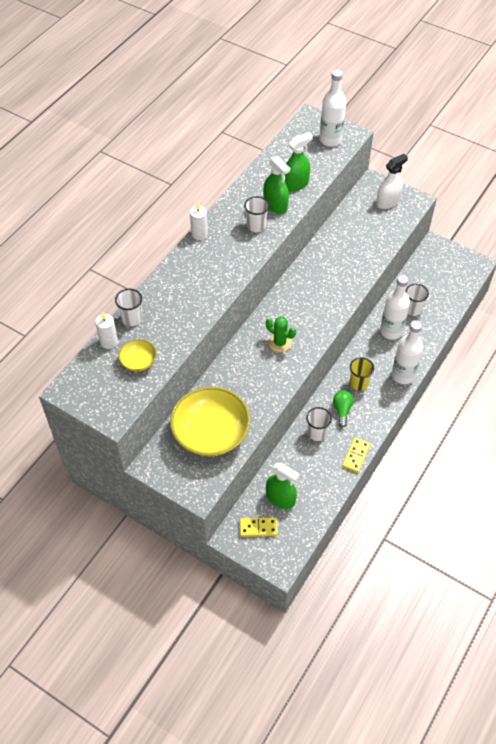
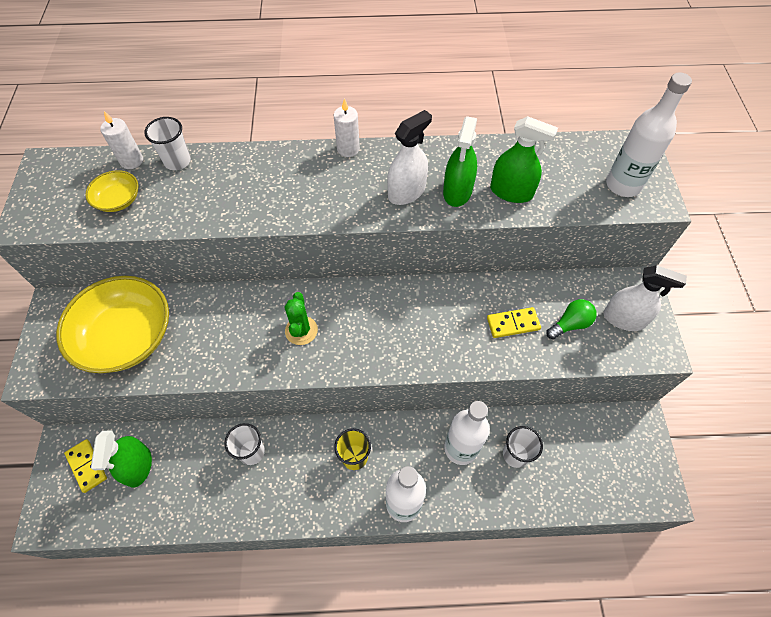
camera: 55 degrees right, 5 degrees up
white cup [244,196,269,232] -> white spray bottle [387,110,432,205]
green light bulb [333,390,354,428] -> green light bulb moved to [546,299,597,339]
yellow domino [342,437,371,473] -> yellow domino moved to [487,307,541,338]

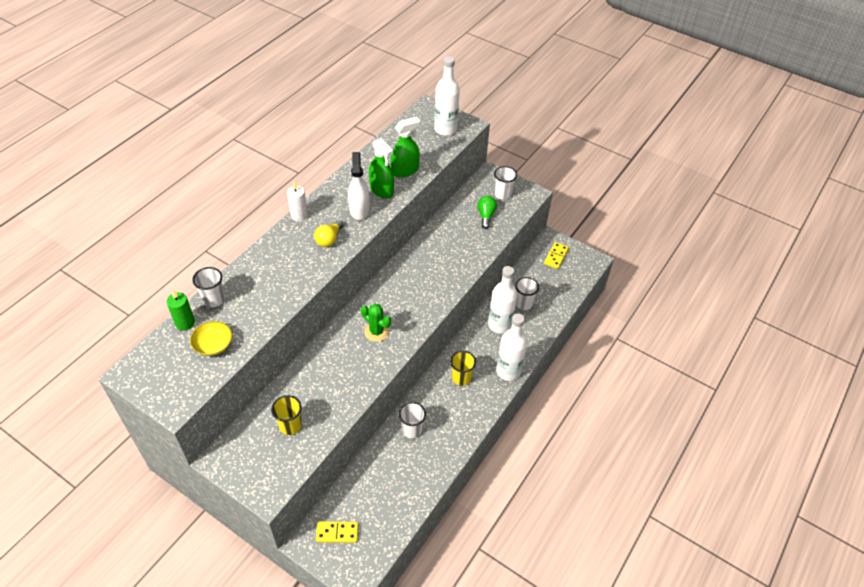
camera: 55 degrees left, 10 degrees down
yellow bowl [56,276,169,373] -> yellow cup [271,395,302,435]
green spray bottle [91,430,152,488] -> none
white candle [100,111,143,169] -> green candle [167,290,195,331]
yellow domino [487,307,541,338] -> yellow domino moved to [544,242,569,269]
white spray bottle [604,265,687,331] -> white cup [494,166,517,199]
none -> yellow light bulb [314,220,344,247]

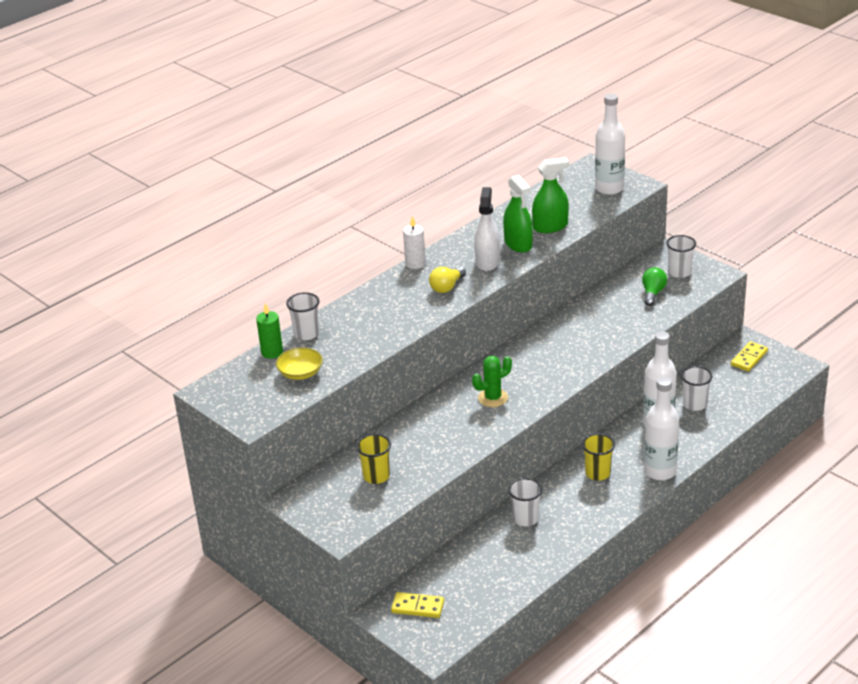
camera: 15 degrees right, 15 degrees down
green cactus [361,304,391,342] -> green cactus turned 75 degrees counterclockwise [472,356,512,407]

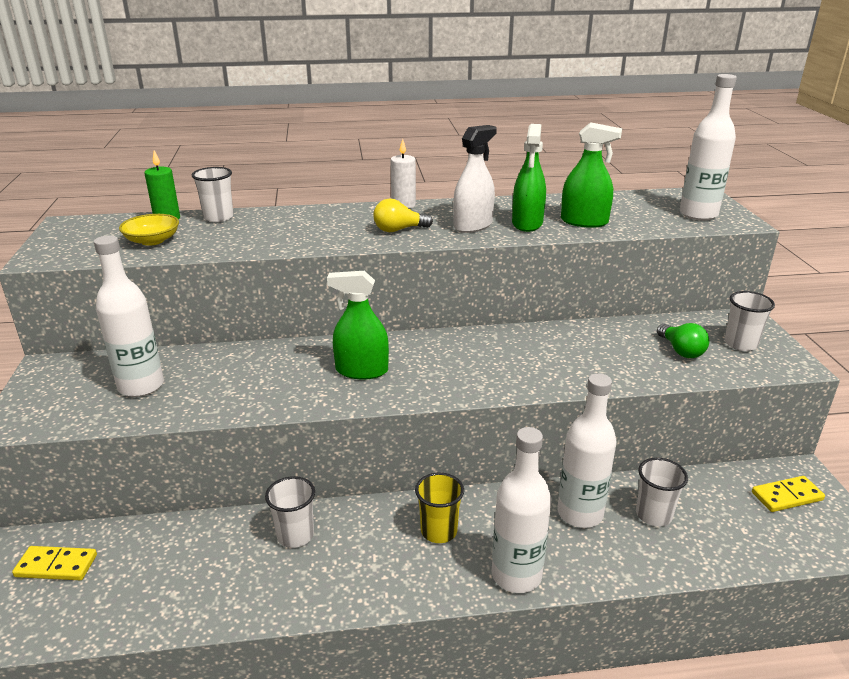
camera: 35 degrees right, 5 degrees down
yellow cup [356,434,391,484] -> white bottle [94,235,164,397]
yellow domino [391,592,444,618] -> yellow domino turned 45 degrees counterclockwise [12,546,97,580]
green cactus [472,356,512,407] -> green spray bottle [327,271,389,379]
green light bulb [642,267,667,306] -> green light bulb turned 105 degrees clockwise [657,323,709,358]

